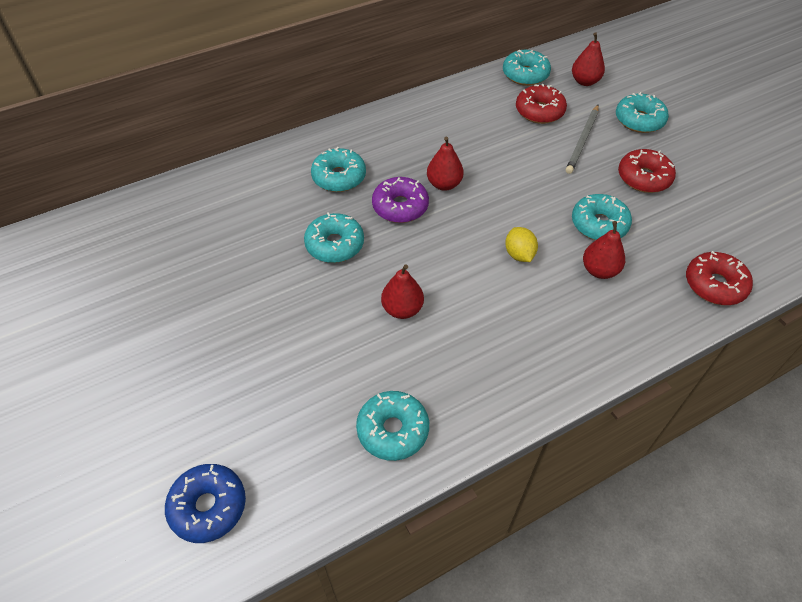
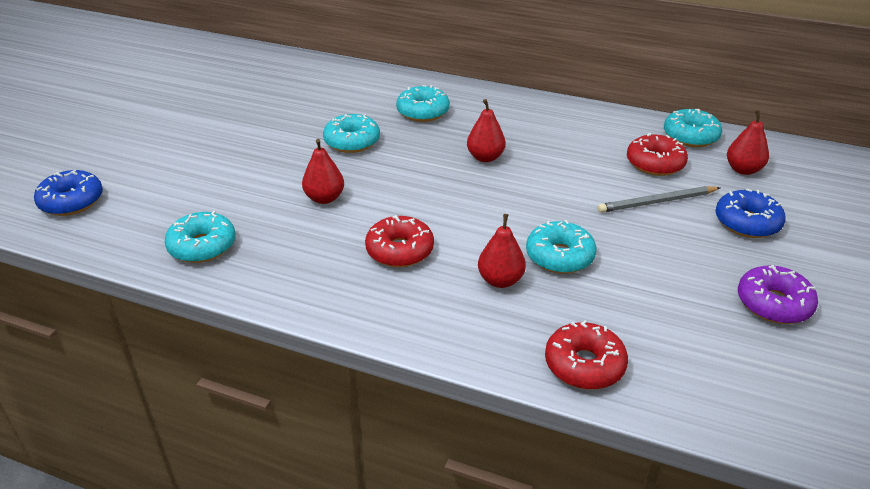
camera: 50 degrees right, 15 degrees down
purple donut [372,177,429,223] -> purple donut moved to [738,265,818,324]
yellow lemon [505,227,538,262] -> none
turquoise donut [616,92,669,133] -> blue donut [715,189,786,238]
red donut [618,149,676,193] -> red donut moved to [365,215,434,267]

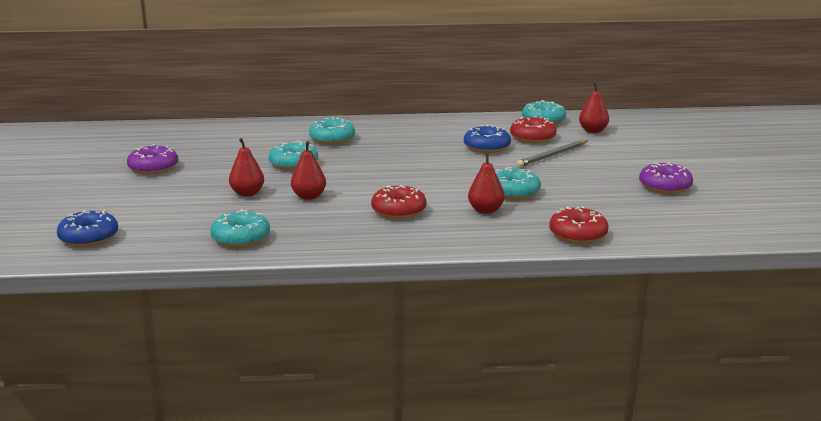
camera: 25 degrees left, 15 degrees down
red pear [467,99,506,162] -> red pear moved to [229,138,264,197]
blue donut [715,189,786,238] -> blue donut moved to [464,125,511,153]
none -> purple donut [127,144,178,175]

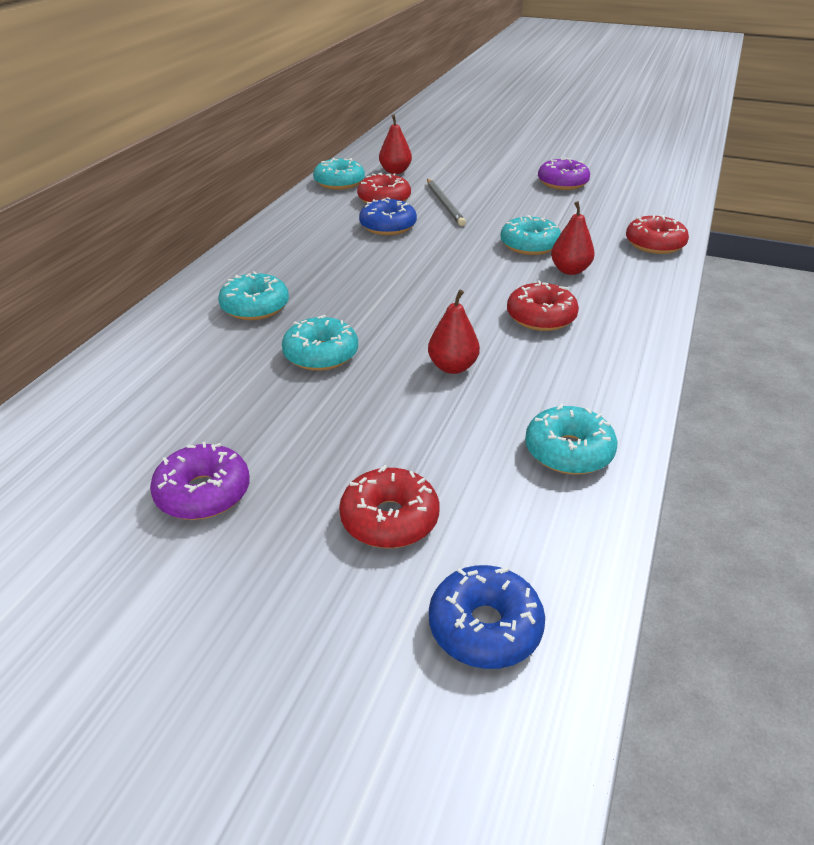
camera: 65 degrees left, 15 degrees up
red pear [229,138,264,197] -> none
none -> red donut [339,465,439,548]

